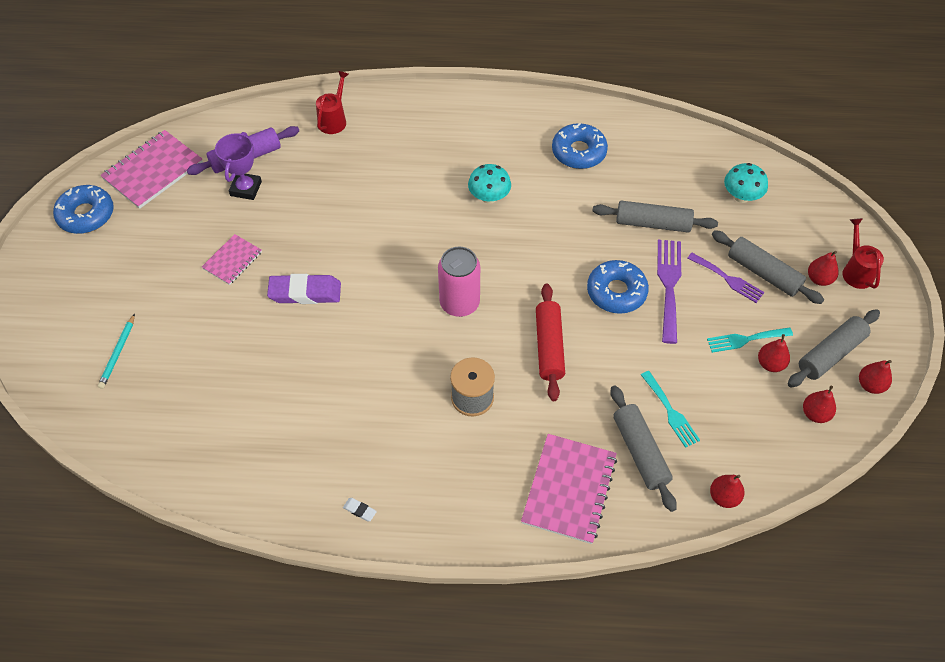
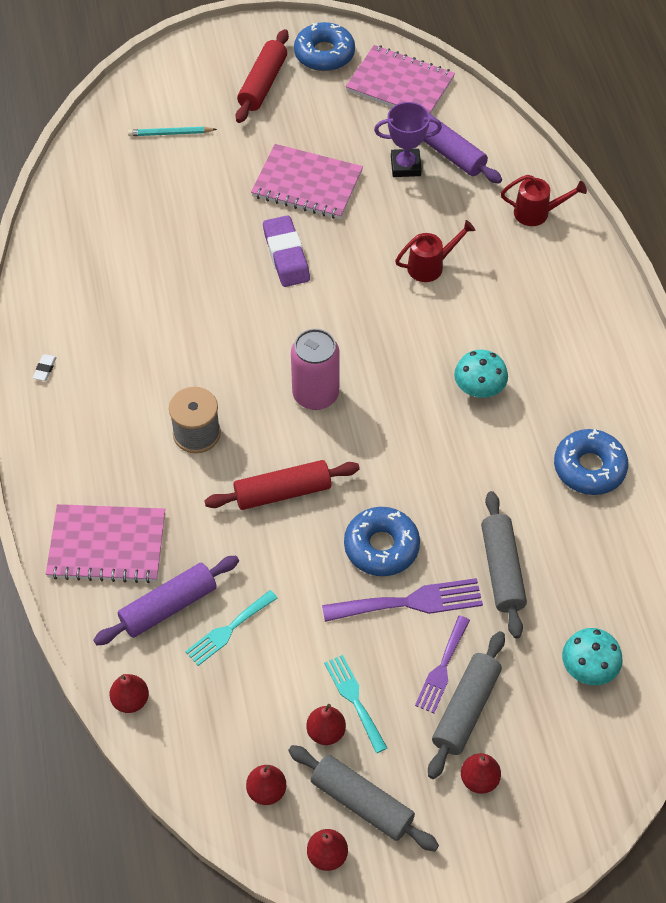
camera: 75 degrees right, 0 degrees up
pink notebook [202,234,262,285] -> pink notebook [251,144,363,219], size x1.74
grey rolling pin [610,385,677,512] -> purple rolling pin [93,556,239,645]
red watering can [842,218,884,289] -> red watering can moved to [395,220,475,282]
none -> red rolling pin [236,29,289,123]

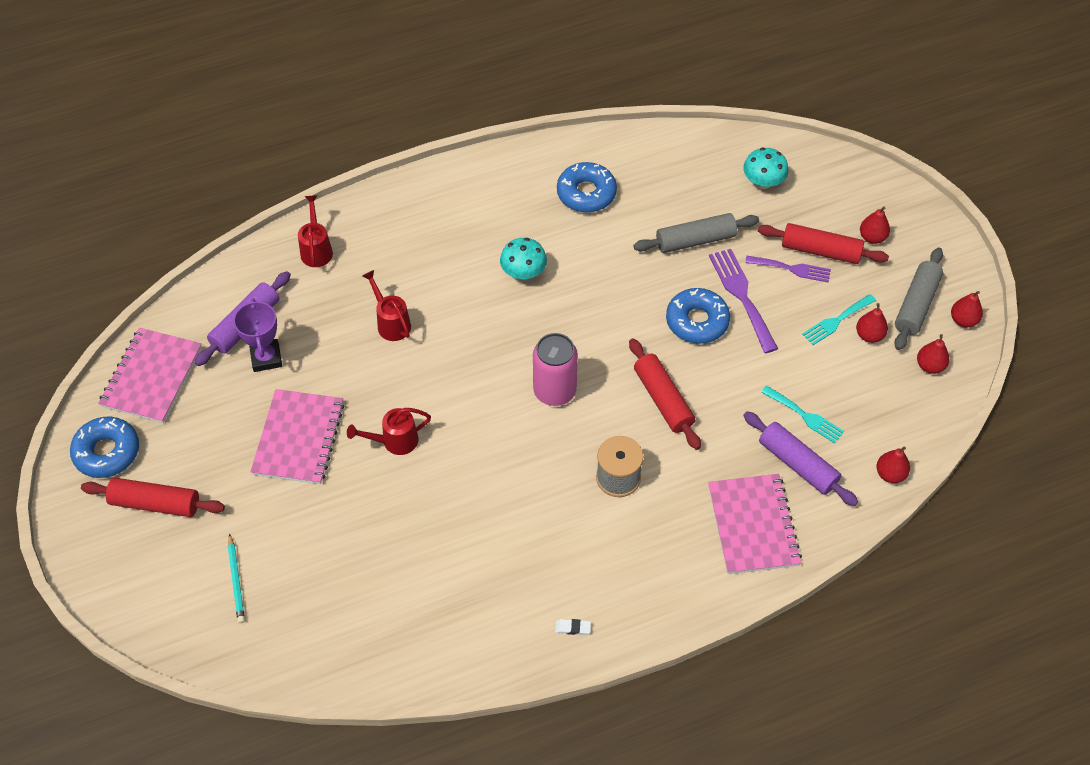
camera: 100 degrees left, 0 degrees up
purple eraser [263,215,310,287] -> red watering can [347,408,431,455]
grey rolling pin [428,631,505,779] -> red rolling pin [758,223,889,264]

